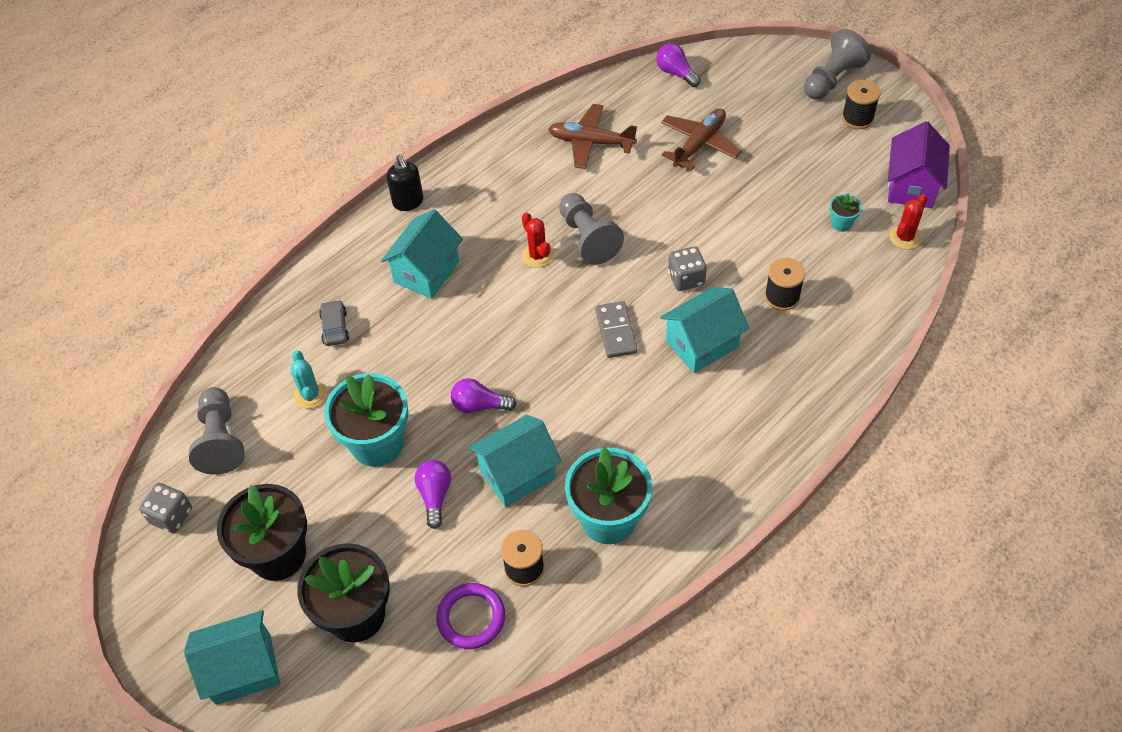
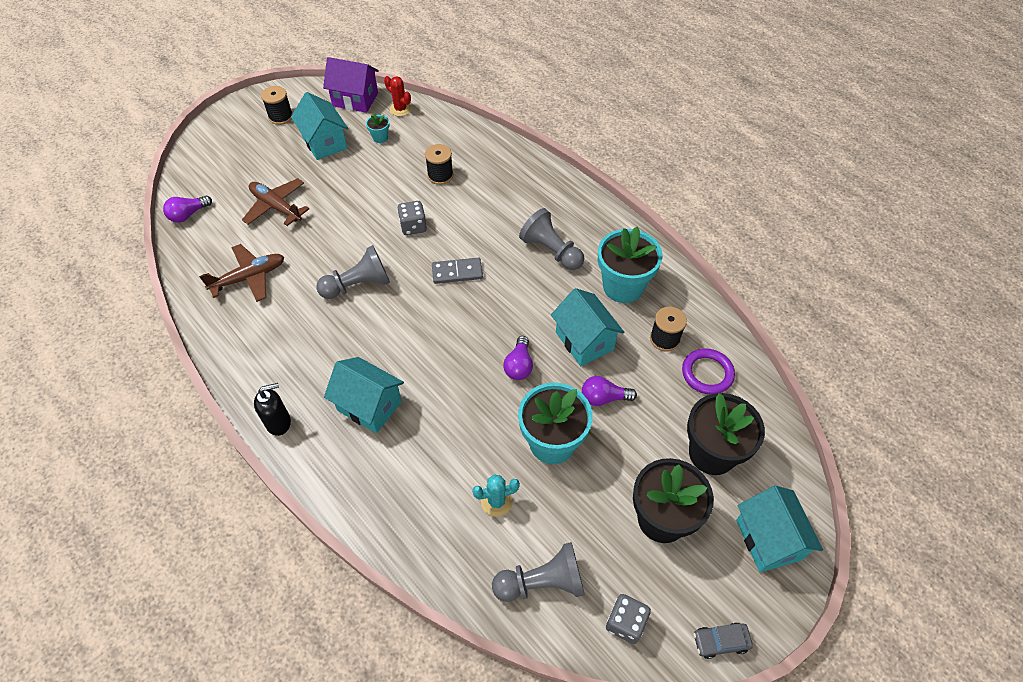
camera: 90 degrees left, 0 degrees up
grey car [319,300,349,346] -> grey car moved to [694,623,753,659]
red cactus [522,212,553,268] -> none
brown plane [548,104,637,169] -> brown plane turned 135 degrees counterclockwise [199,244,284,302]
turquoise house [660,288,749,373] -> turquoise house moved to [291,92,348,160]
grey pawn [804,29,871,100] -> grey pawn moved to [519,208,584,270]

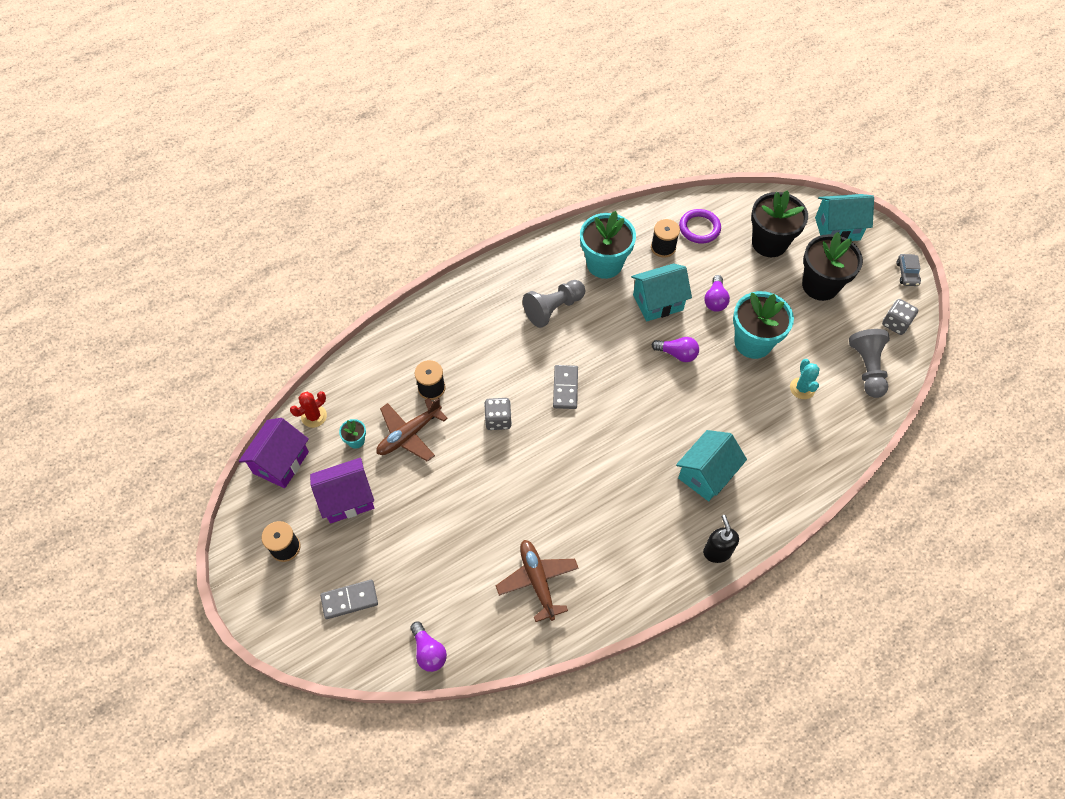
camera: 80 degrees left, 5 degrees up
brown plane [242,178,309,226] -> brown plane moved to [376,398,448,462]
turquoise house [291,92,348,160] -> purple house [310,458,374,523]
grey pawn [316,245,390,299] -> none
none -> grey domino [320,580,378,619]

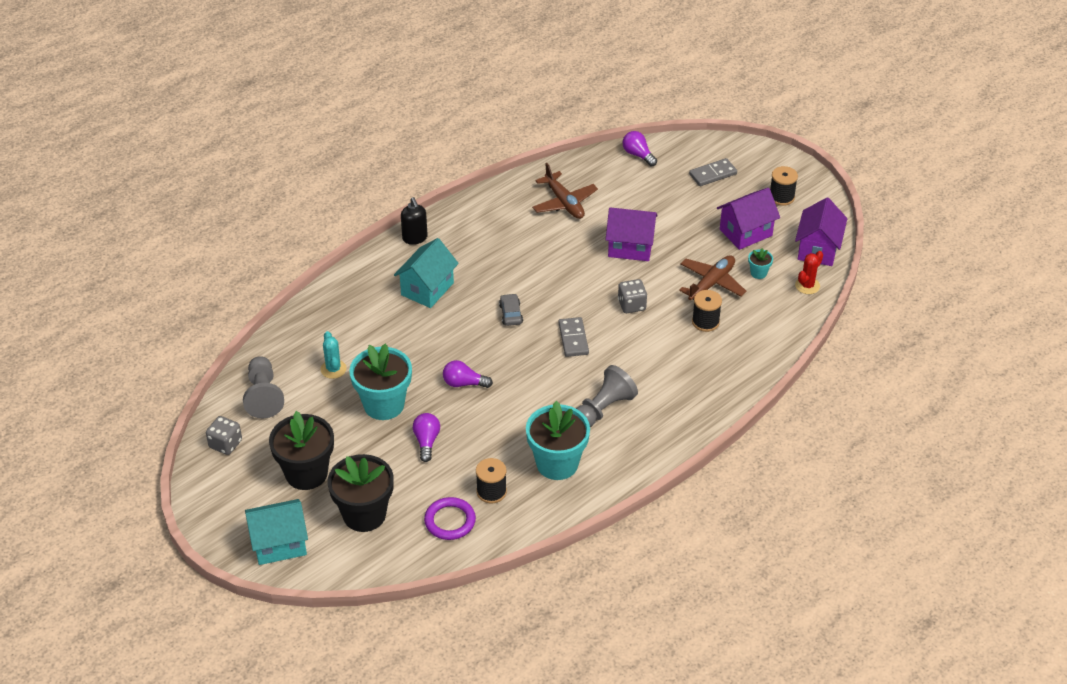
camera: 170 degrees right, 15 degrees down
turquoise house [631,263,692,322] -> none
grey car [896,254,921,286] -> grey car moved to [499,293,523,326]
none -> purple house [606,207,658,261]

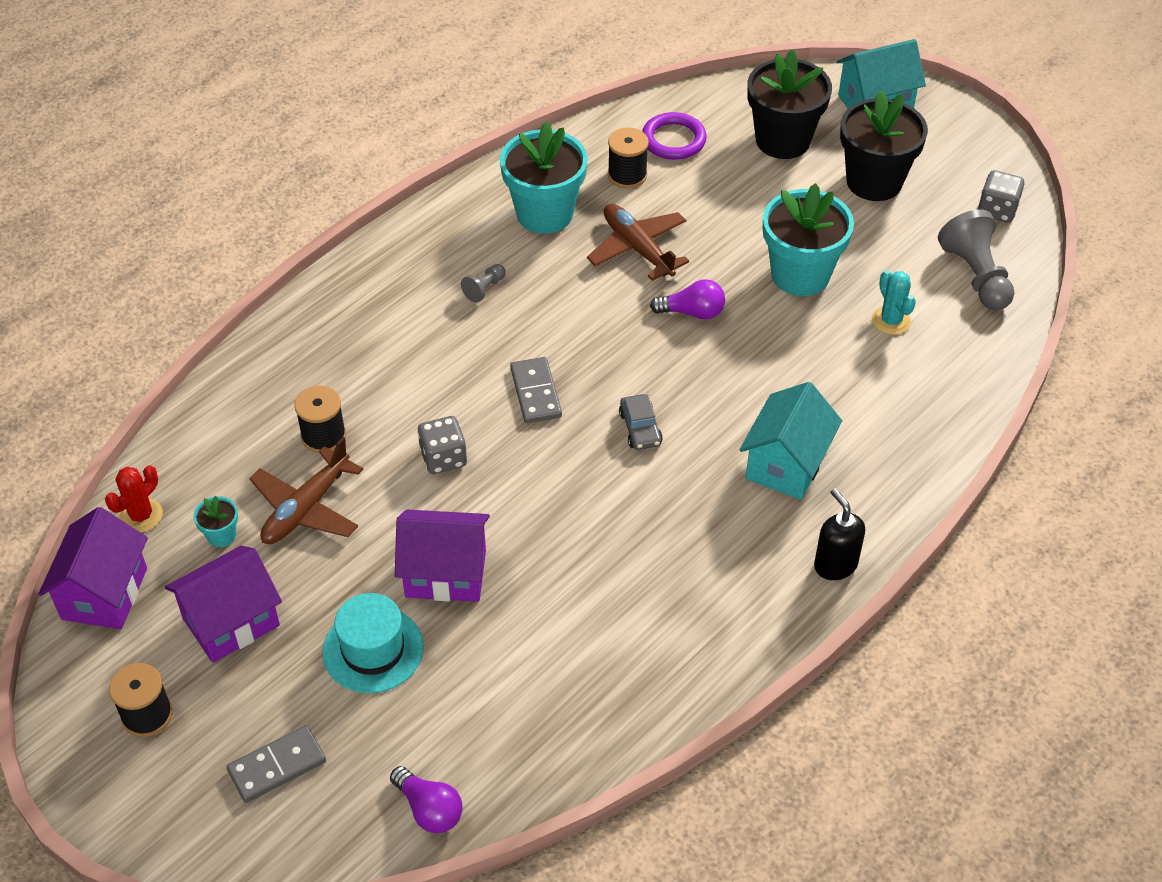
camera: 175 degrees right, 5 degrees up
purple light bulb [413,413,440,462] -> none
brown plane [532,163,598,219] -> brown plane moved to [587,204,689,281]
grey pawn [576,365,638,427] -> grey pawn [461,264,506,303], size x0.48
none -> turquoise hat [323,593,424,693]

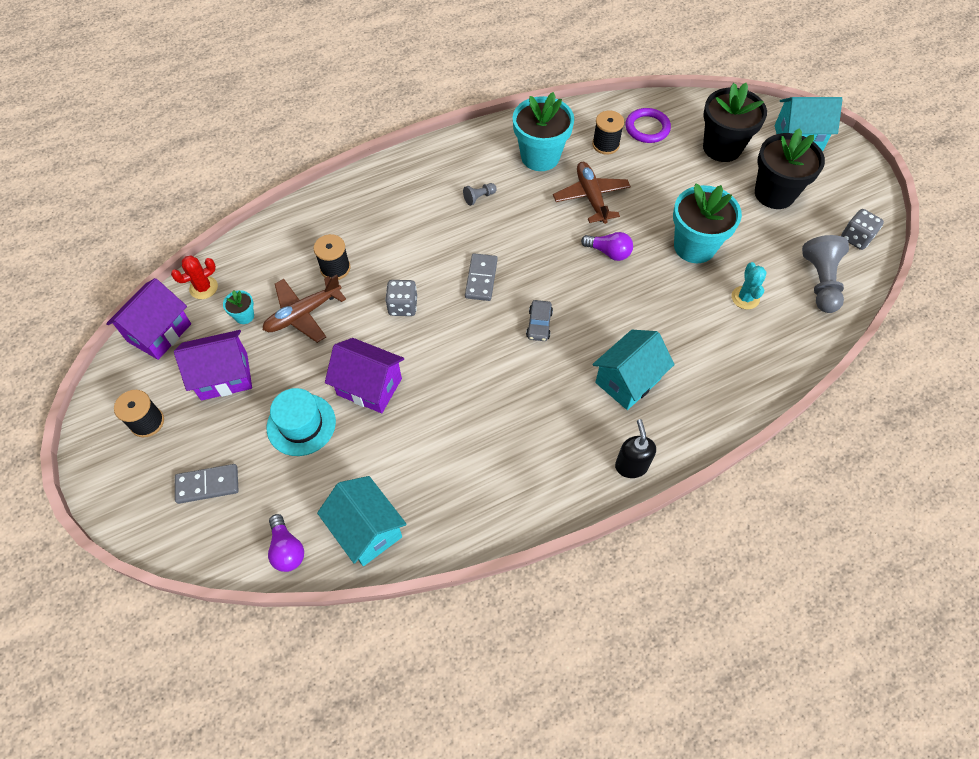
camera: 20 degrees right, 10 degrees up
none -> turquoise house [317,476,407,566]

